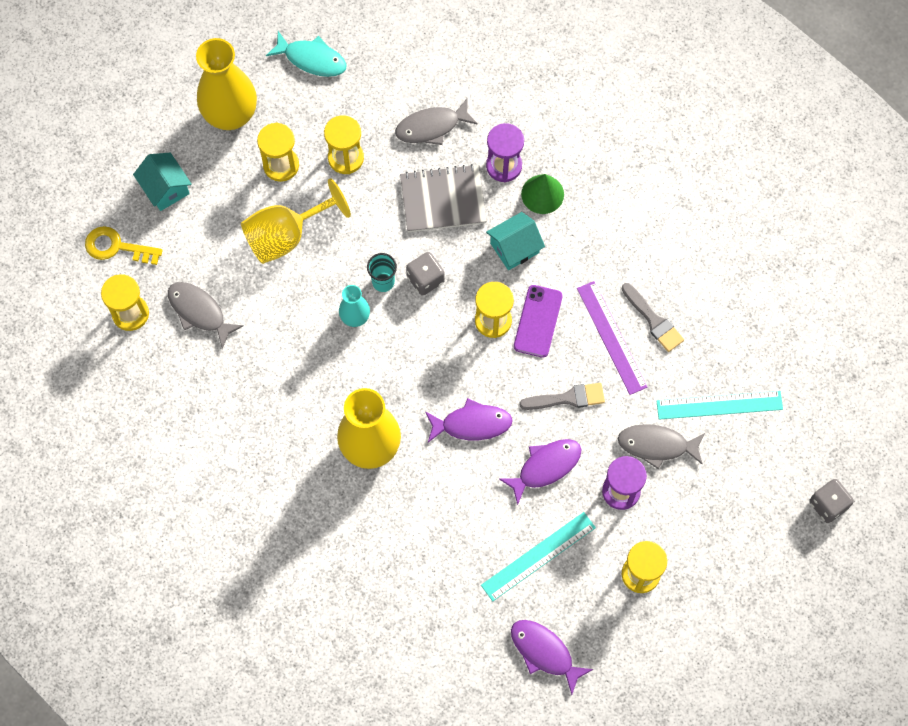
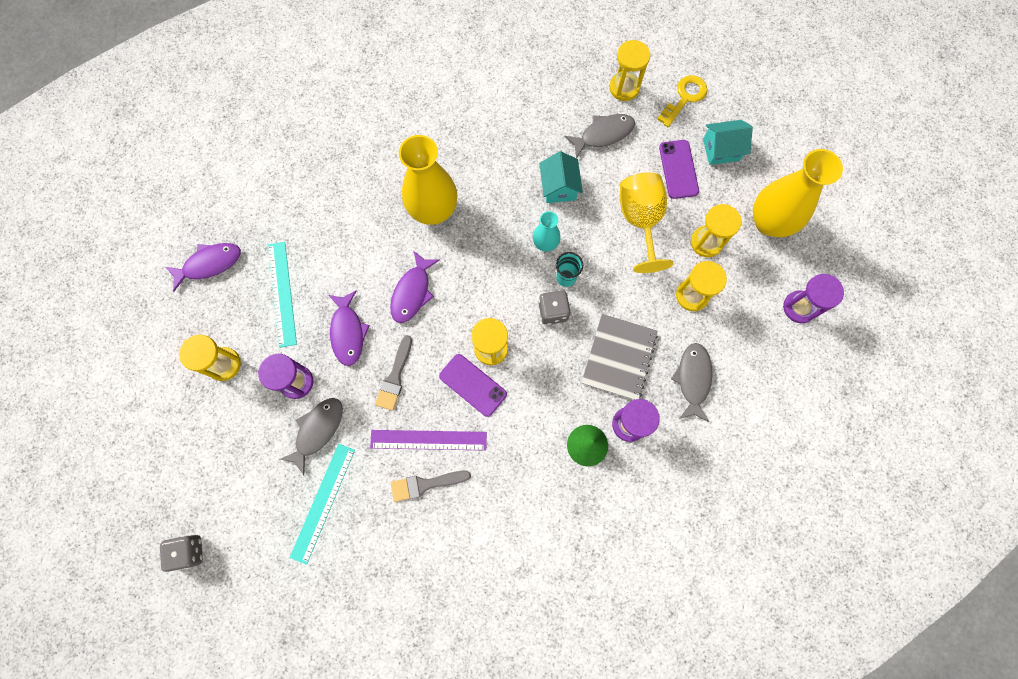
camera: 115 degrees right, 5 degrees up
turquoise fish [266,31,347,77] -> purple hourglass [783,274,844,323]
turquoise house [486,212,545,270] -> turquoise house moved to [539,151,583,203]
none -> purple phone [659,140,699,199]

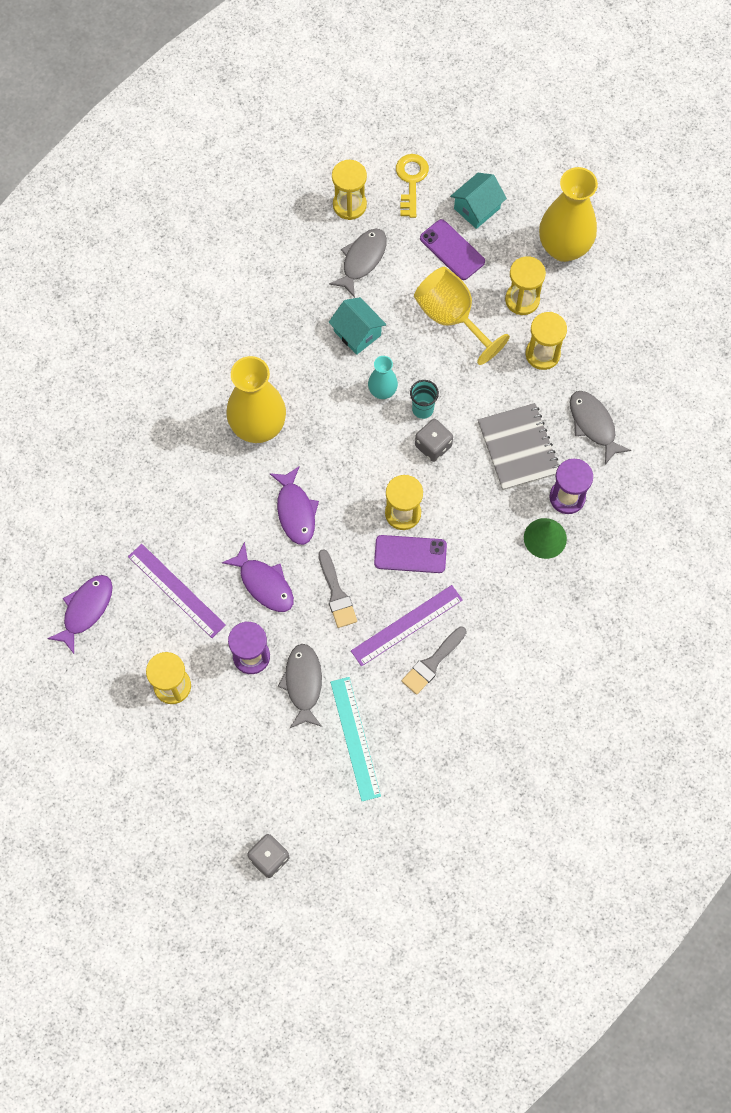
camera: 35 degrees left, 5 degrees down
turquoise ruler [268,242,297,348] -> purple ruler [128,544,226,638]
purple hourglass [783,274,844,323] -> none

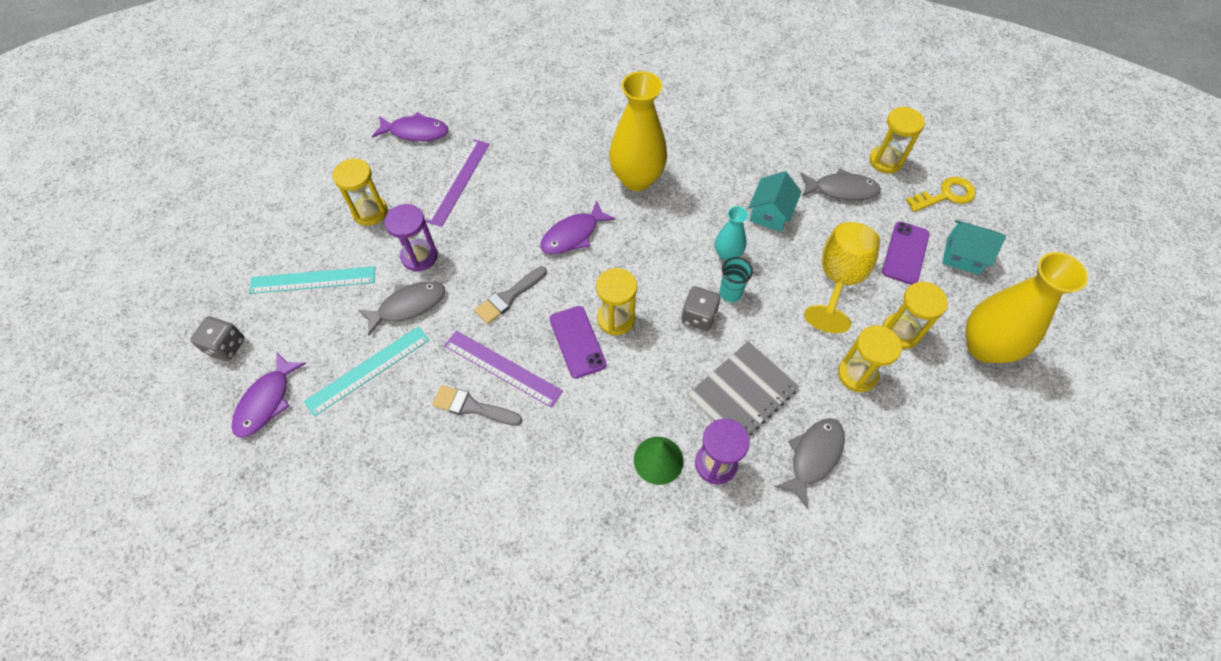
camera: 65 degrees right, 10 degrees down
purple fish [222,542,294,612] -> purple fish moved to [231,352,306,438]
none -> turquoise ruler [249,266,375,294]

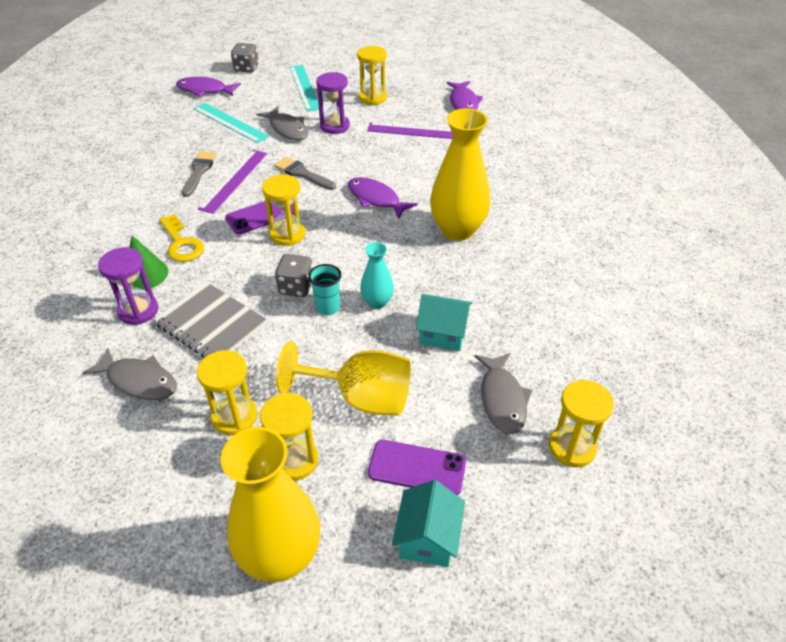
camera: 80 degrees right, 15 degrees down
yellow key [906,177,976,212] -> yellow key moved to [159,214,204,262]

